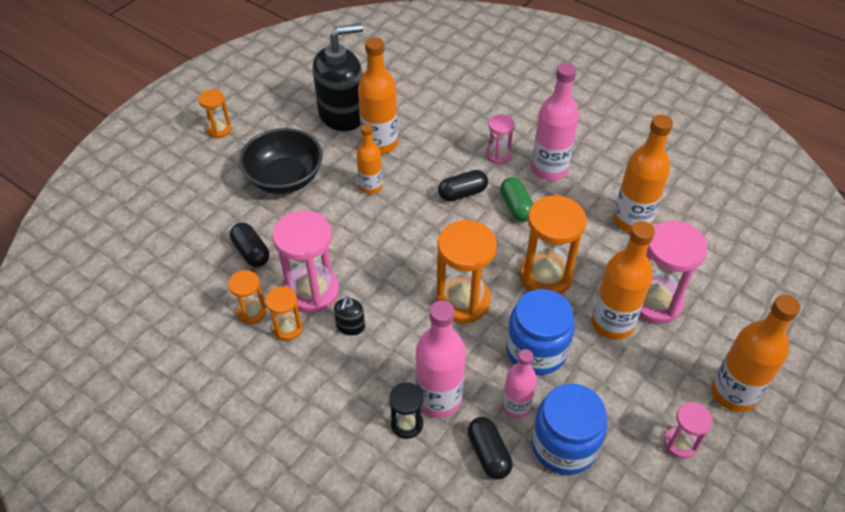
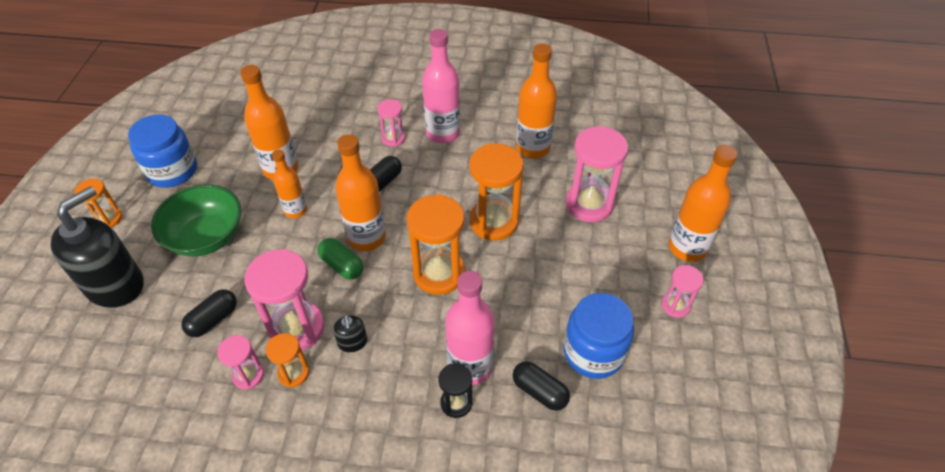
camera: 30 degrees left, 0 degrees up
orange hourglass [228,270,267,324] -> pink hourglass [217,335,264,389]
black capsule [230,223,269,267] -> black capsule turned 75 degrees counterclockwise [181,289,237,337]
black bowl [239,128,323,194] -> green bowl [151,185,241,257]
black soap dispenser [313,23,363,132] -> black soap dispenser moved to [50,186,144,308]
green capsule [500,177,534,222] -> green capsule moved to [318,238,363,280]
pink bottle [502,349,537,418] -> none
blue jar [506,289,575,375] -> blue jar moved to [128,115,197,188]
orange bottle [591,221,655,340] -> orange bottle moved to [335,134,386,251]

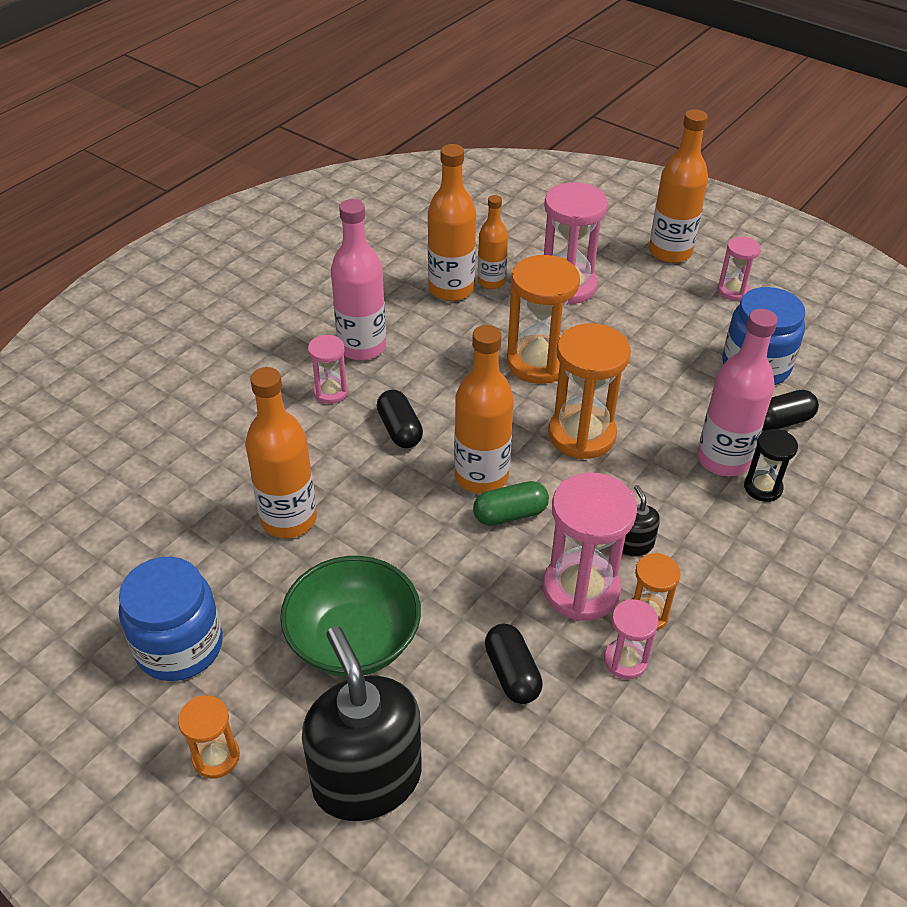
camera: 60 degrees left, 5 degrees down
orange bottle [272,150,307,218] -> orange bottle moved to [478,195,508,289]
black soap dispenser [333,314,367,352] -> black soap dispenser turned 120 degrees counterclockwise [622,485,660,556]

